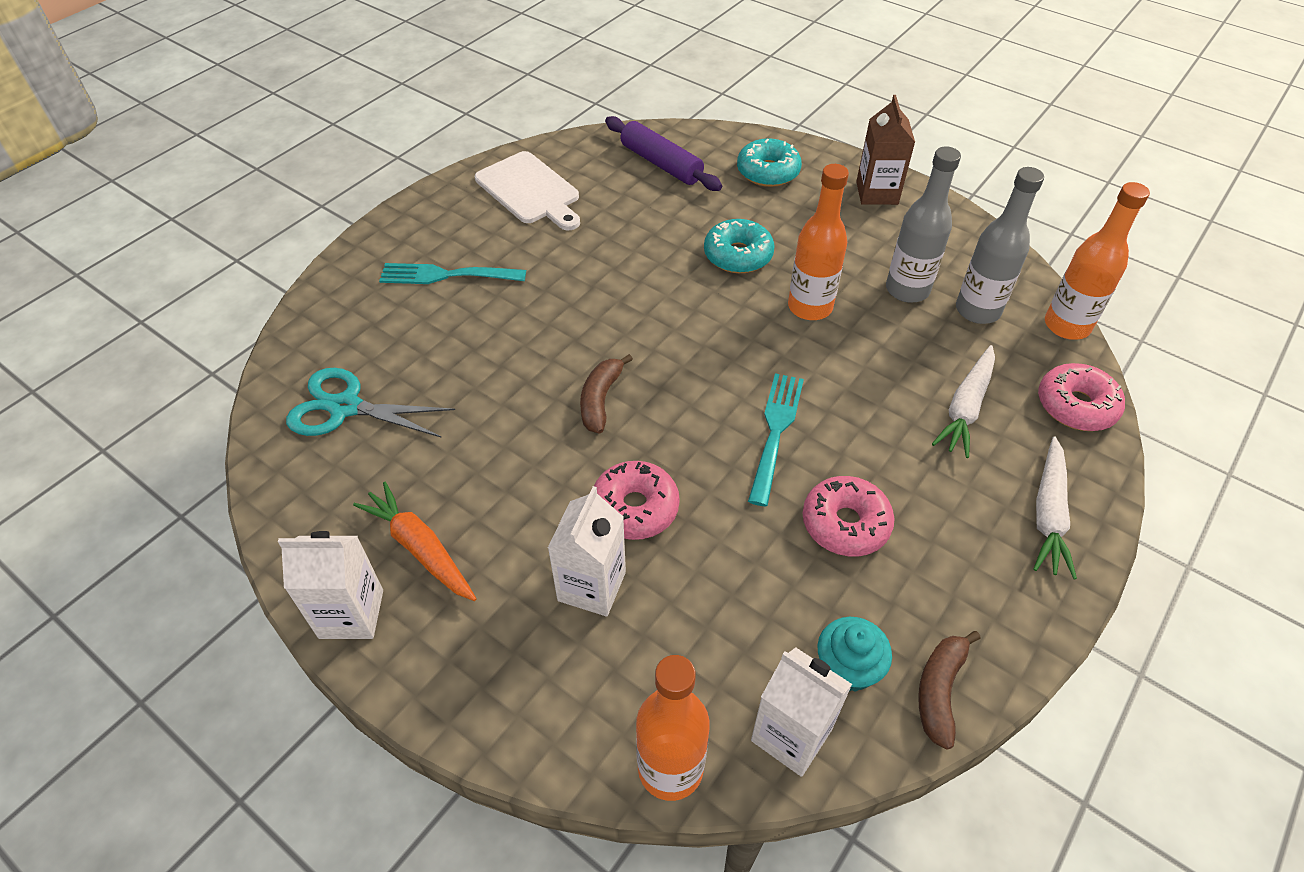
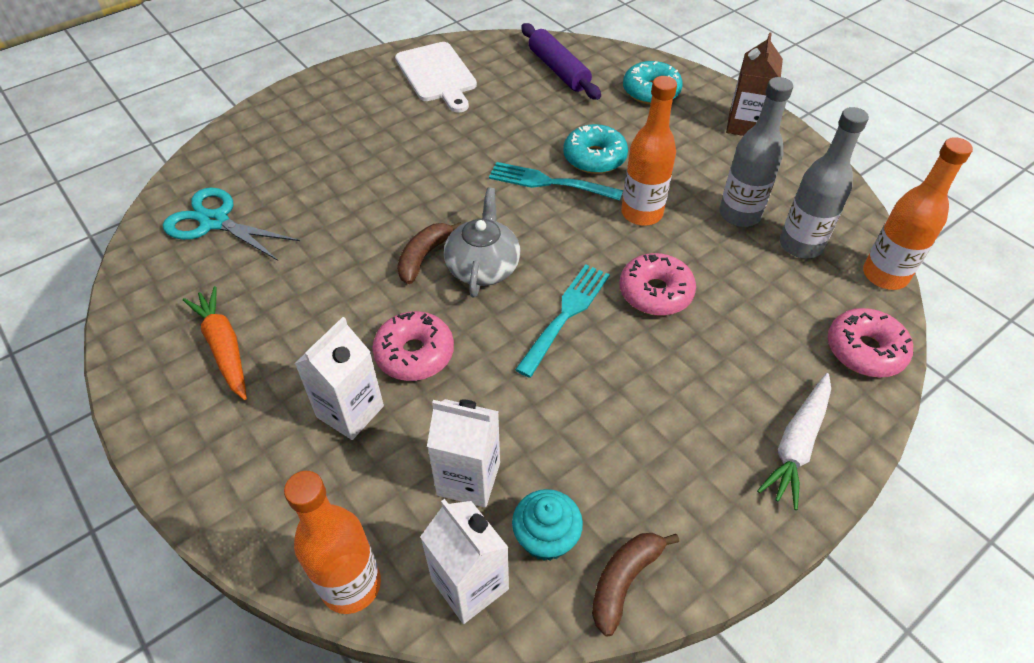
camera: 15 degrees right, 0 degrees up
white carton [278,531,383,639] -> white carton moved to [427,399,500,507]
turquoise fork [379,263,526,284] -> turquoise fork moved to [489,162,623,201]
pink donut [803,476,895,556] -> pink donut moved to [619,253,696,316]
white carrot [932,345,995,458] -> none
none -> grey teapot [444,187,520,297]

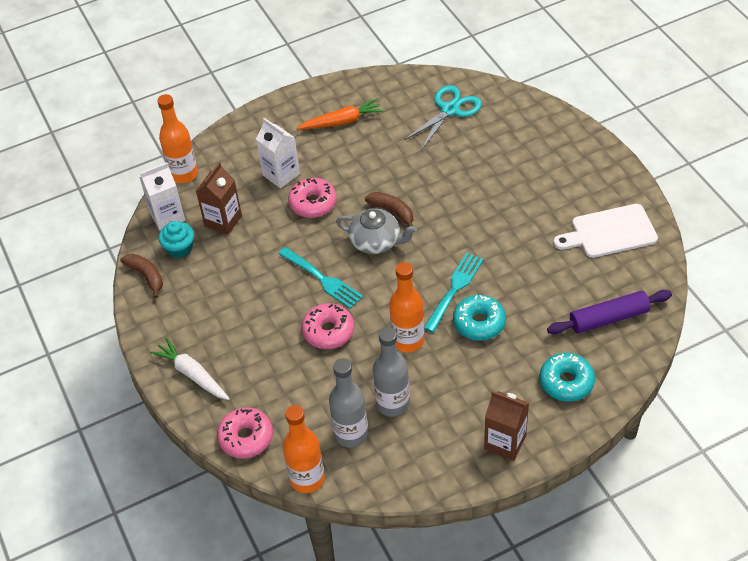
camera: 105 degrees right, 0 degrees up
white carton [427,399,500,507] -> brown carton [196,162,242,235]

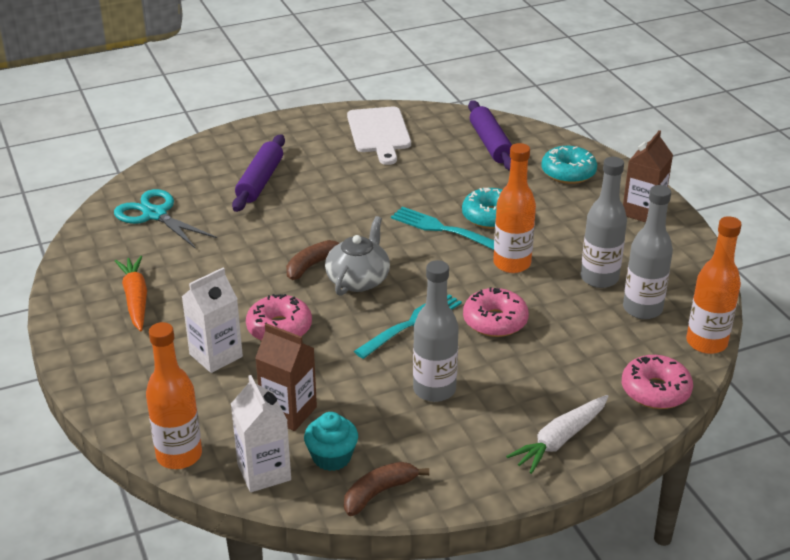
camera: 90 degrees left, 15 degrees down
none -> purple rolling pin [232,134,285,212]
none -> grey bottle [413,260,459,402]

